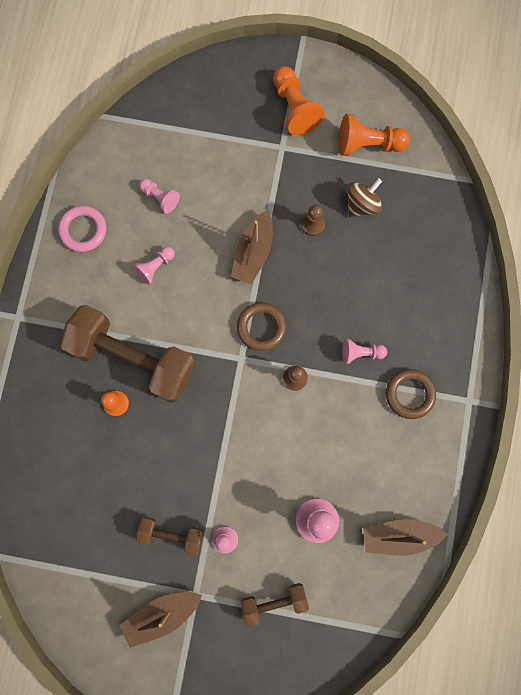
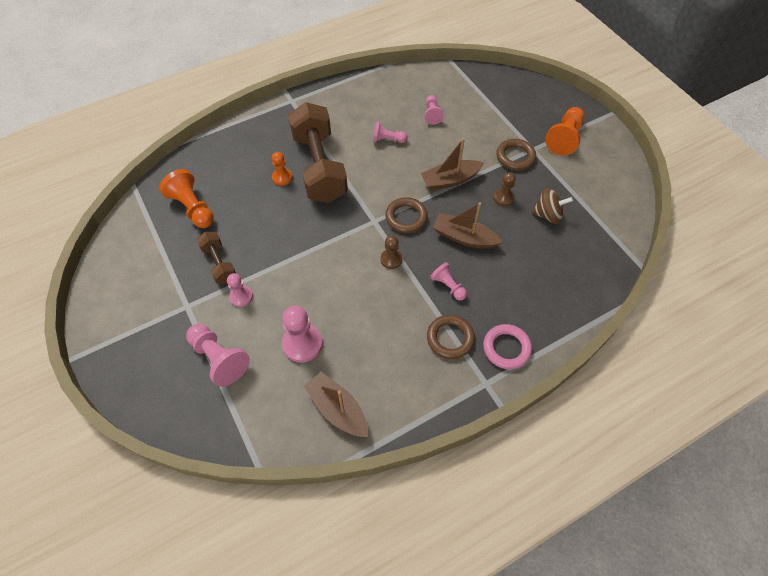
camera: 50 degrees right, 20 degrees down
pink ring [58,206,106,252] -> pink ring moved to [483,324,532,369]
brown boat [119,592,202,648] -> brown boat moved to [433,202,502,249]
brown dumbbell [241,583,309,627] -> pink pawn [186,324,250,387]
orange pawn [339,114,410,156] -> orange pawn moved to [159,169,214,228]
none -> brown ring [496,139,536,171]

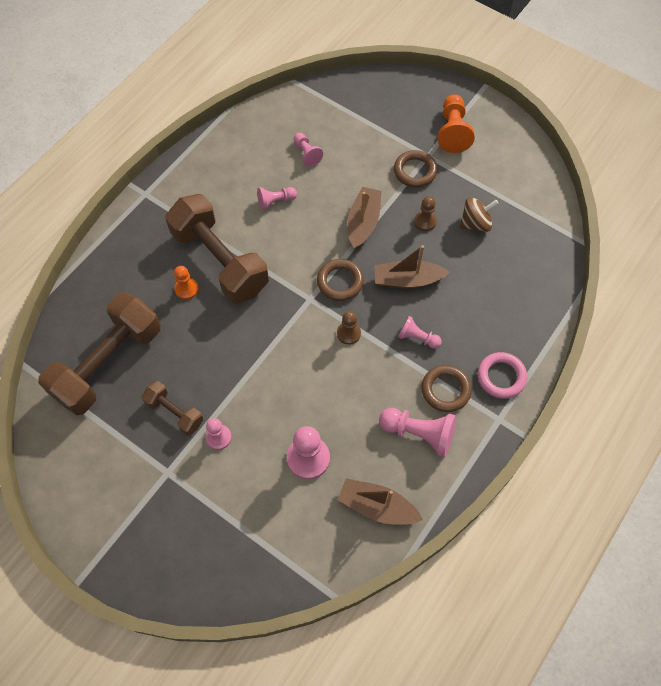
camera: 25 degrees left, 5 degrees up
orange pawn [159,169,214,228] -> brown dumbbell [38,292,161,415]
pink pawn [186,324,250,387] -> pink pawn moved to [379,408,456,457]
brown boat [421,138,484,190] -> brown boat turned 150 degrees clockwise [347,187,382,249]

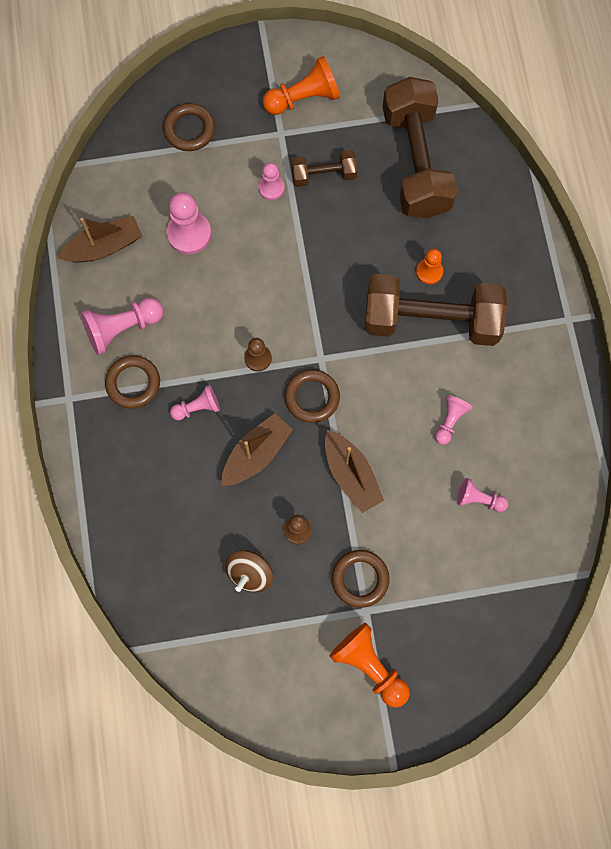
camera: 135 degrees right, 10 degrees up
pink ring [478,352,527,399] -> none
none -> brown ring [163,103,215,151]
none -> orange pawn [263,56,340,115]

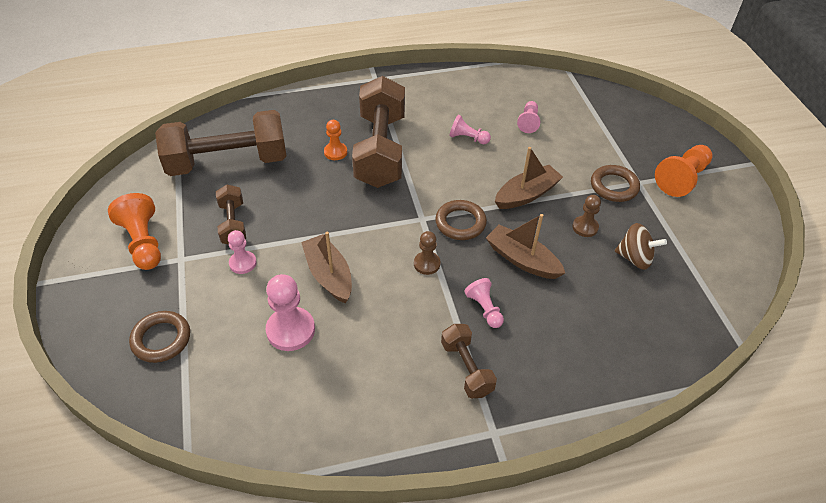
camera: 95 degrees left, 25 degrees down
brown boat [58,216,142,263] -> brown boat moved to [301,231,352,303]
pink pawn [81,298,164,355] -> none
brown ring [105,355,160,408] -> brown dumbbell [441,324,497,398]

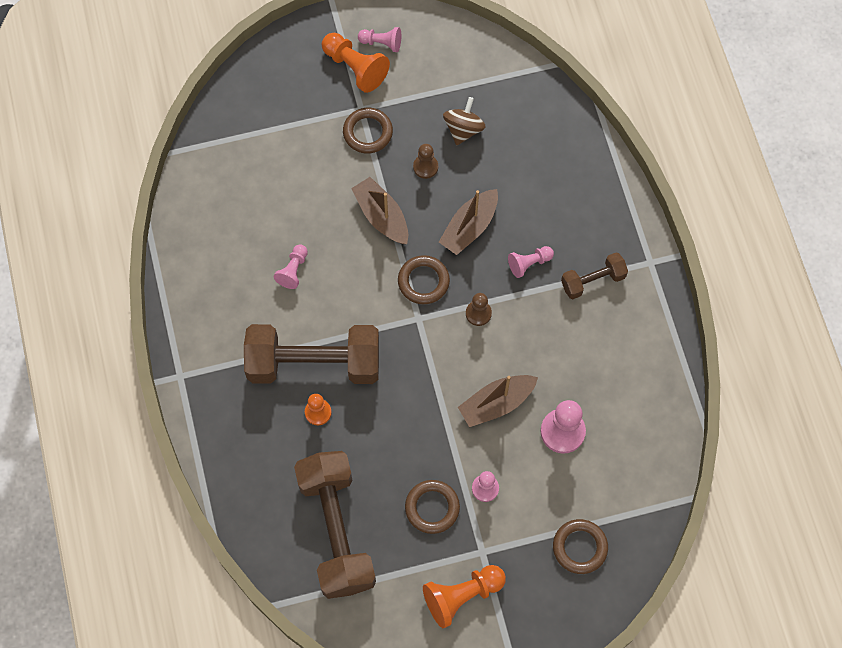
camera: 90 degrees left, 20 degrees up
brown dumbbell [216,184,246,245] -> brown ring [405,480,460,534]
pink pawn [517,101,540,133] -> pink pawn moved to [358,27,401,52]

